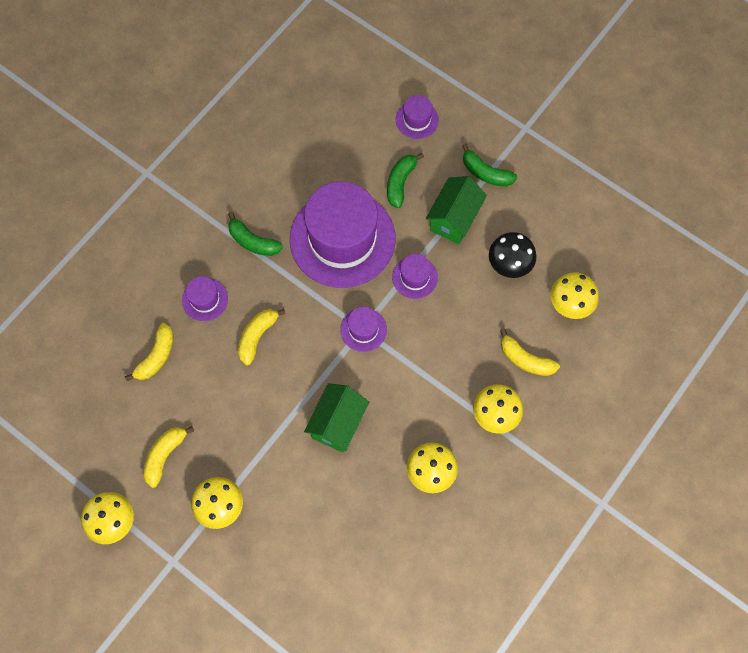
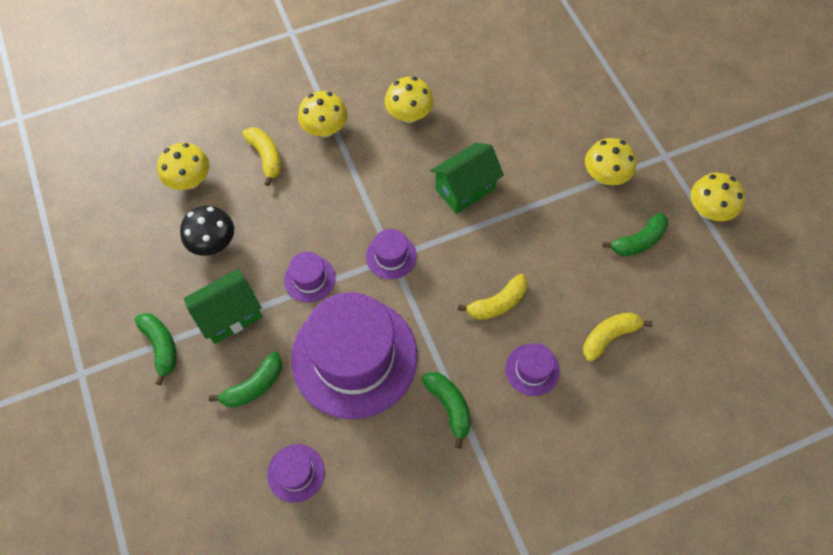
camera: 150 degrees left, 5 degrees down
yellow banana [143,426,194,488] -> green banana [602,212,668,256]
purple hat [396,95,439,139] -> purple hat moved to [267,444,325,503]

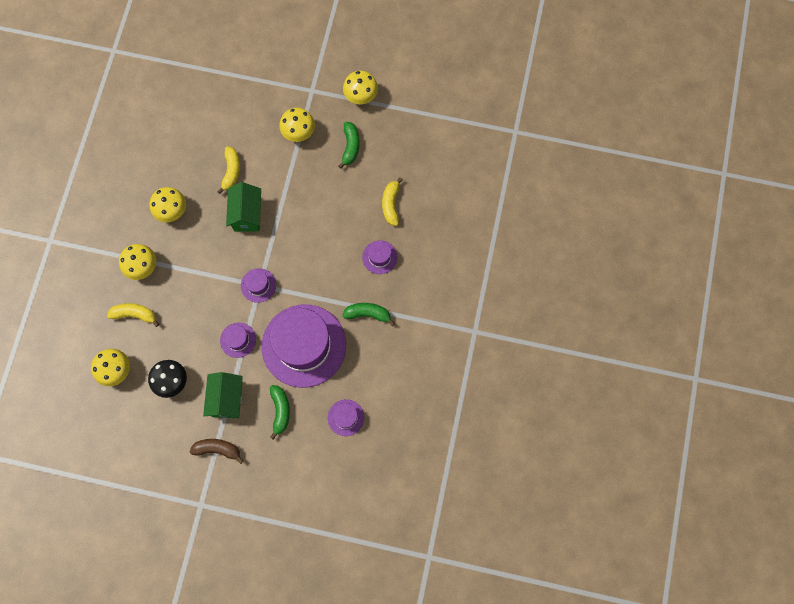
camera: 55 degrees left, 10 degrees up
green banana [135,313,177,385] -> brown banana [190,439,244,464]
yellow banana [458,274,528,320] -> yellow banana moved to [217,146,240,194]

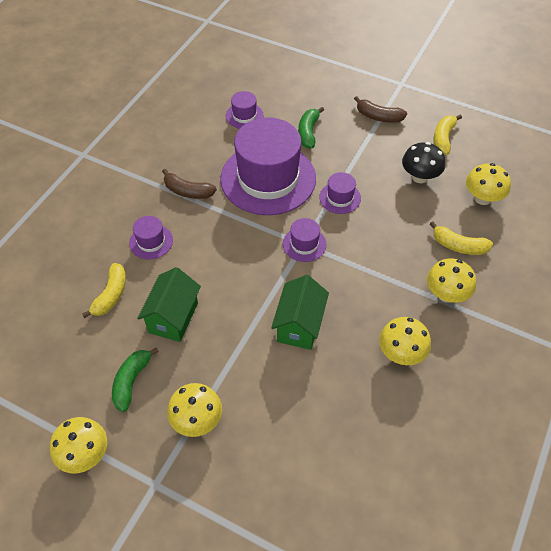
camera: 165 degrees left, 20 degrees down
green house [203,372,243,418] -> green house moved to [137,267,201,342]
yellow banana [217,146,240,194] -> yellow banana moved to [433,115,462,155]
green banana [342,303,395,326] -> brown banana [162,169,217,199]

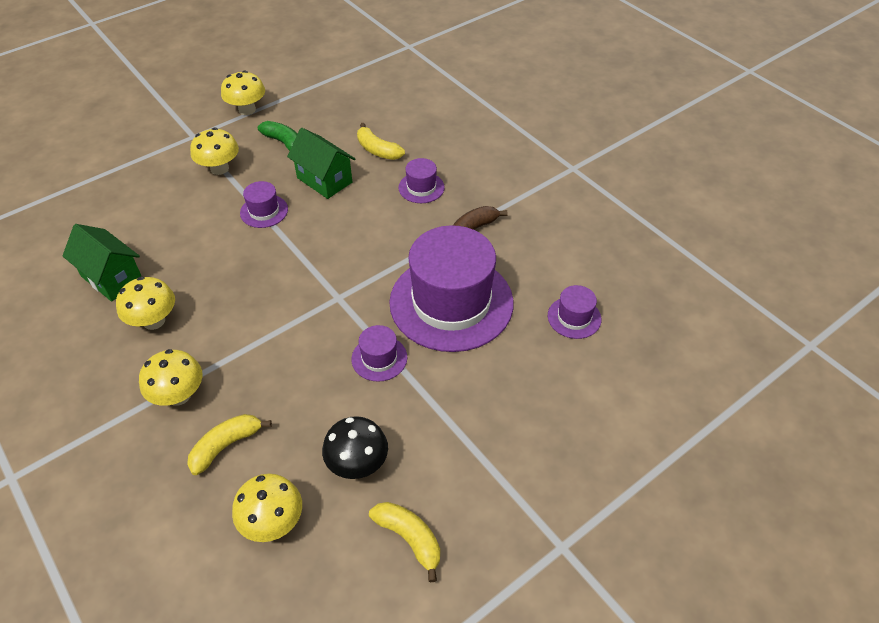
camera: 115 degrees right, 5 degrees down
green house [271,275,329,350] -> green house moved to [62,224,142,302]
purple hat [283,218,327,262] -> purple hat moved to [240,181,288,228]
green banana [298,107,324,148] -> none
brown banana [354,96,407,123] -> none

